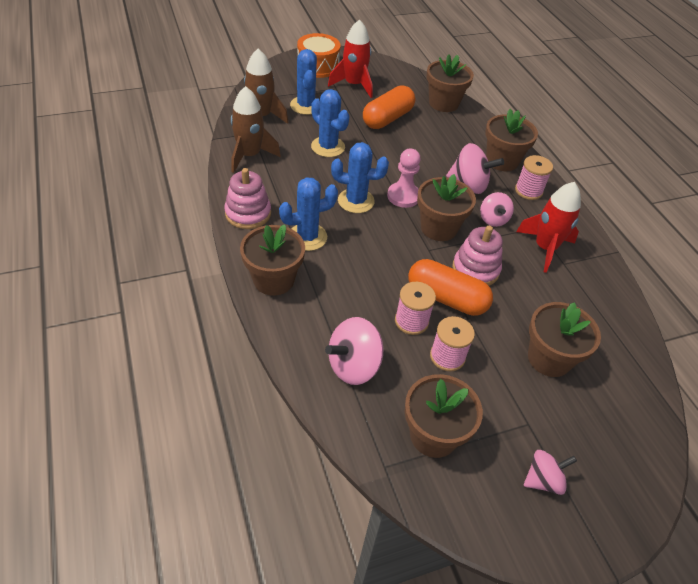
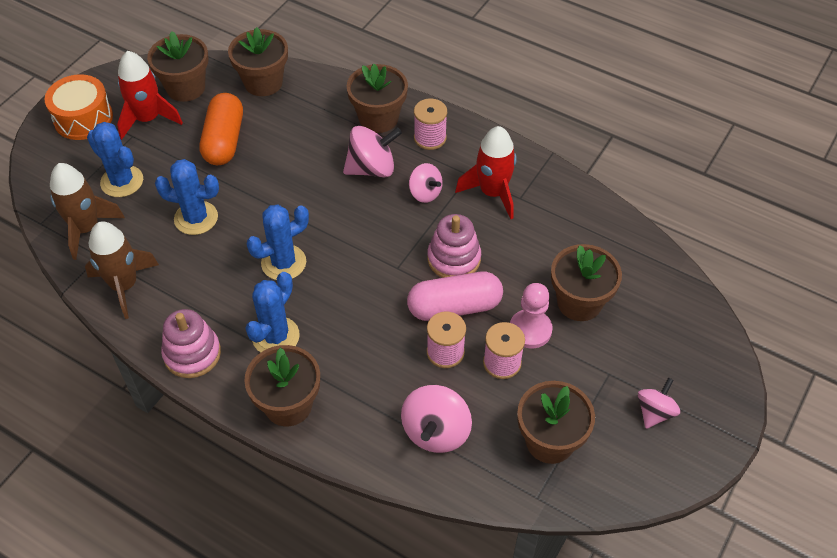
camera: 35 degrees left, 5 degrees up
pink pawn [387,148,421,208] -> pink pawn moved to [510,283,553,348]
orange capsule [408,259,493,316] -> pink capsule [407,272,503,321]
brown flower pot [417,174,476,241] -> brown flower pot moved to [147,31,209,102]

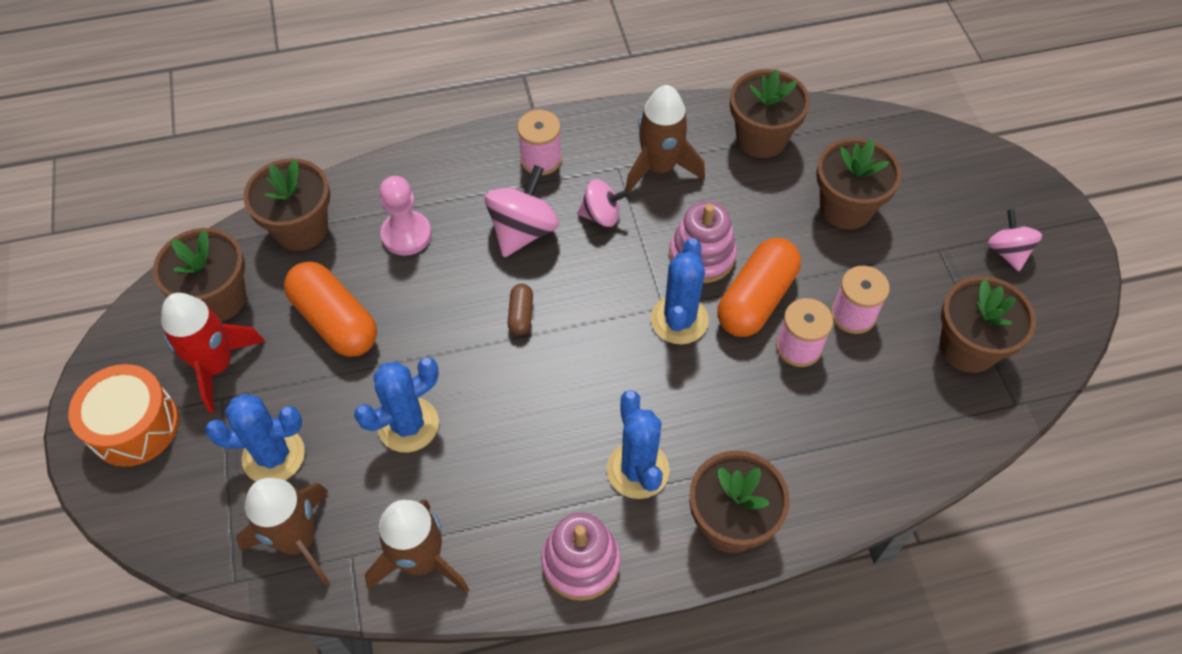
camera: 45 degrees left, 5 degrees up
blue cactus [247,205,309,280] -> blue cactus moved to [651,238,709,344]
brown flower pot [347,64,408,133] -> brown flower pot moved to [730,69,810,158]
pink spinning top [401,385,472,453] -> none
pink capsule [407,272,503,321] -> orange capsule [717,238,801,337]
red rocket [455,126,517,219] -> brown rocket [625,85,705,193]
pink pawn [510,283,553,348] -> pink pawn moved to [380,176,432,256]
none -> brown capsule [508,284,533,335]

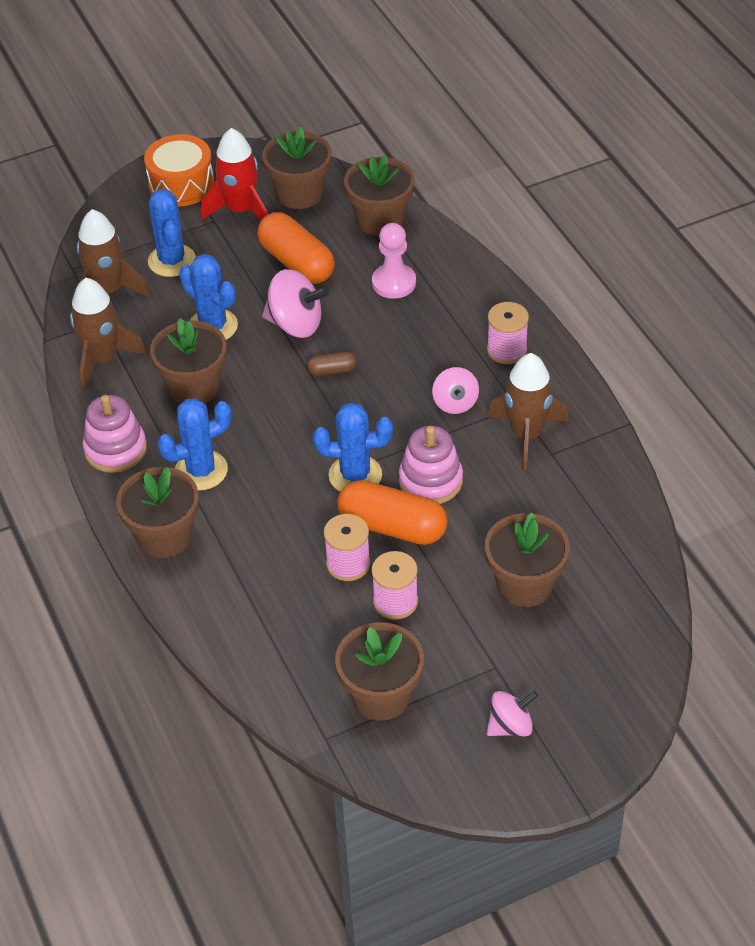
camera: 80 degrees right, 10 degrees down
orange capsule [284,262,377,357] -> orange capsule turned 75 degrees counterclockwise [257,212,335,284]
pink spinning top [485,165,559,257] -> pink spinning top moved to [262,269,329,338]
brown flower pot [730,69,810,158] -> brown flower pot moved to [150,318,227,404]

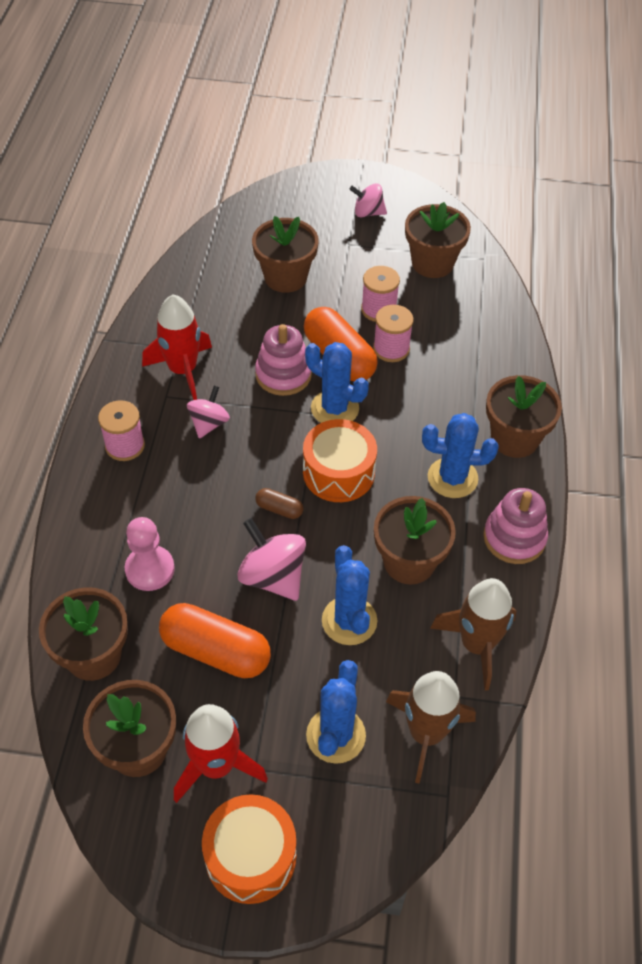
camera: 150 degrees left, 5 degrees up
orange capsule [257,212,335,284] -> orange capsule turned 60 degrees counterclockwise [159,603,271,678]
brown rocket [487,353,568,470] -> red rocket [142,295,212,400]
none -> orange drum [303,419,377,502]

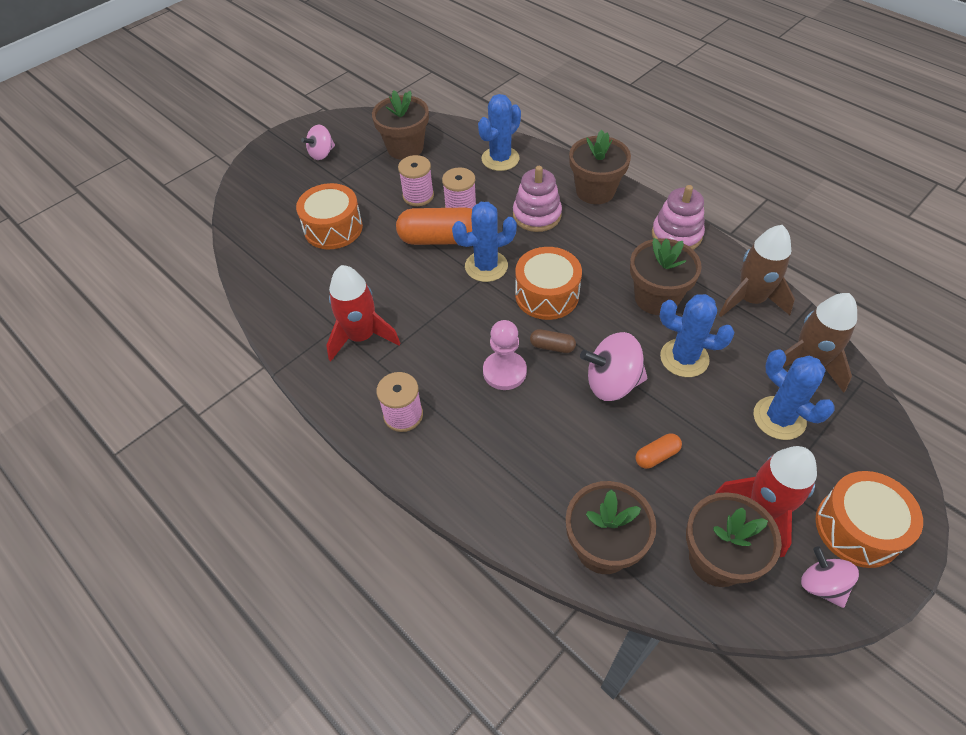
camera: 50 degrees left, 0 degrees up
pink pawn [125,517,175,591] -> pink pawn moved to [483,320,527,390]
orange capsule [159,603,271,678] -> orange capsule [635,433,682,469], size x0.47
pink spinning top [187,386,230,439] -> pink spinning top moved to [801,546,859,608]
brown flower pot [252,216,319,293] -> orange drum [296,183,363,249]
pink stacking toy [255,324,312,396] -> pink stacking toy moved to [513,166,562,232]
brown capsule [255,488,304,519] -> brown capsule turned 45 degrees clockwise [530,329,576,353]
blue cactus [422,413,498,498] -> blue cactus moved to [478,94,521,171]

